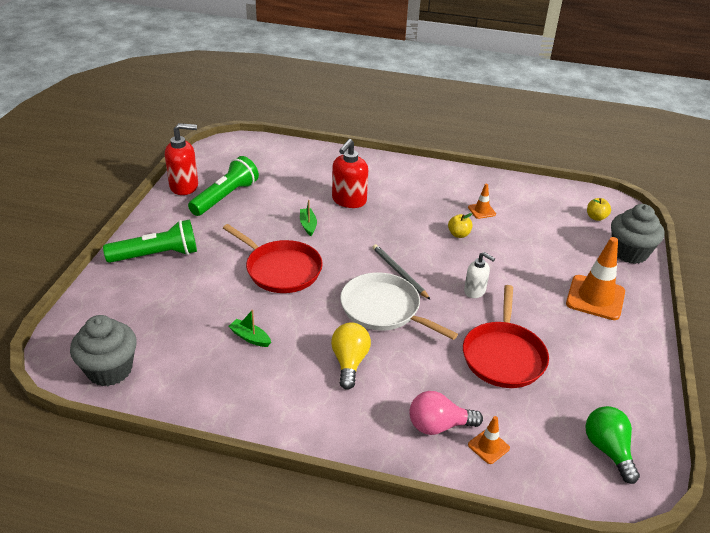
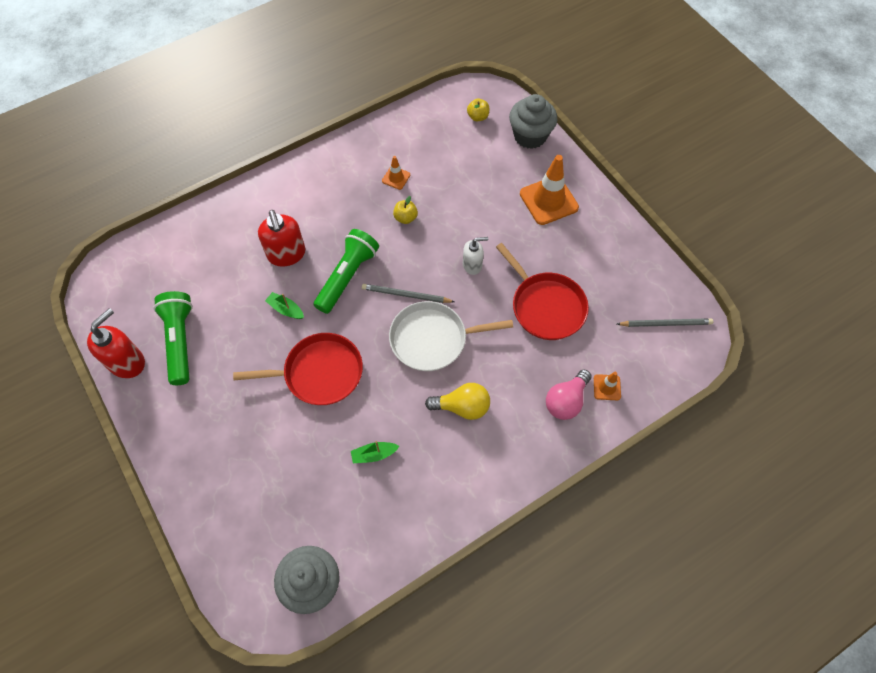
camera: 45 degrees left, 25 degrees up
green flashlight [103,219,197,263] -> green flashlight moved to [314,229,379,314]
yellow light bulb [331,322,371,390] -> yellow light bulb turned 135 degrees clockwise [425,383,490,420]
green light bulb [585,406,640,484] -> grey pencil [617,318,713,327]

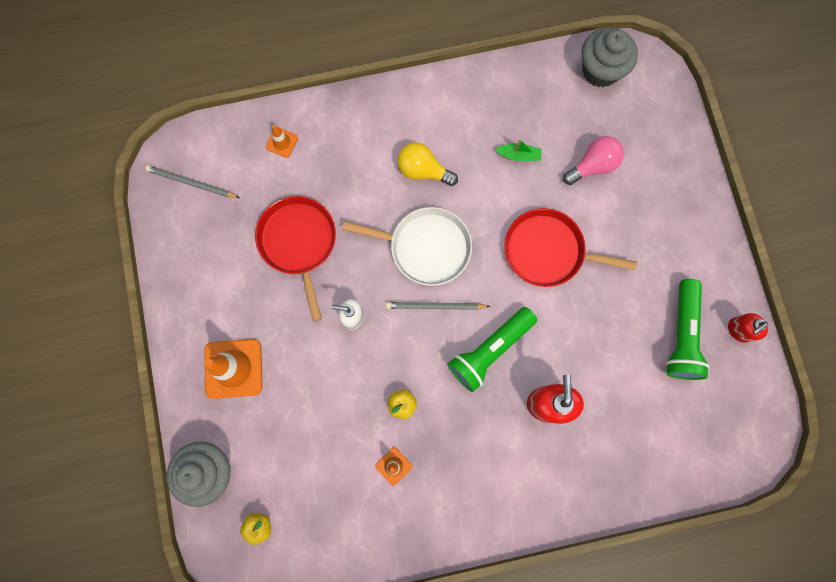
camera: 160 degrees left, 15 degrees up
red soap dispenser [87,308,145,378] -> red soap dispenser [728,313,768,343], size x0.62
green boat [265,292,304,319] -> none
grey pencil [362,284,455,303] -> grey pencil turned 150 degrees clockwise [386,302,491,310]
pink light bulb [546,369,592,420] -> pink light bulb moved to [563,136,624,185]

